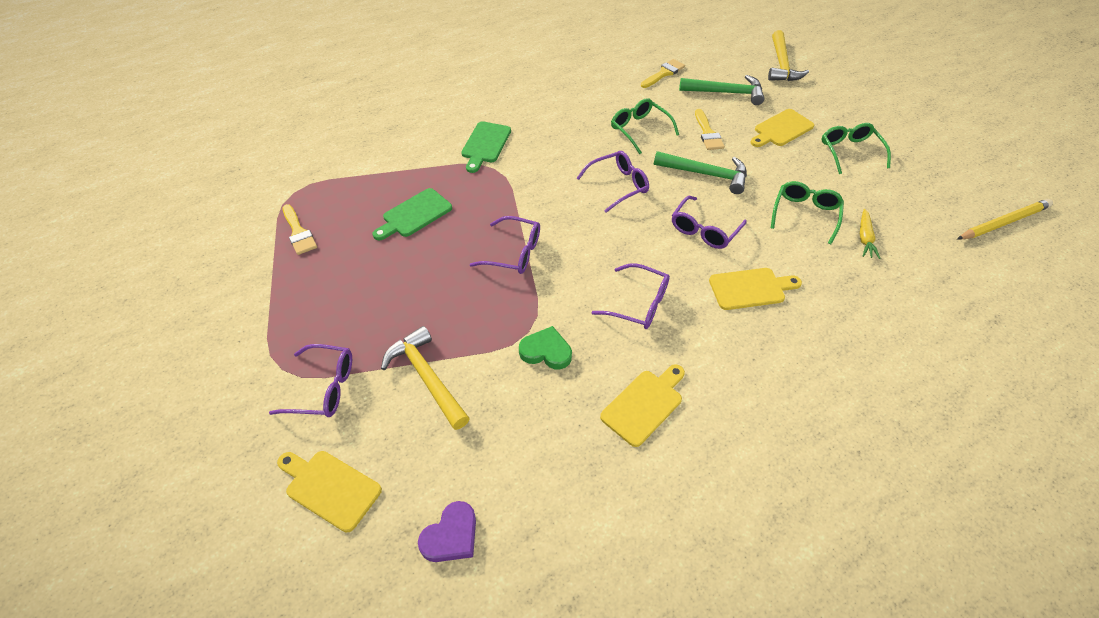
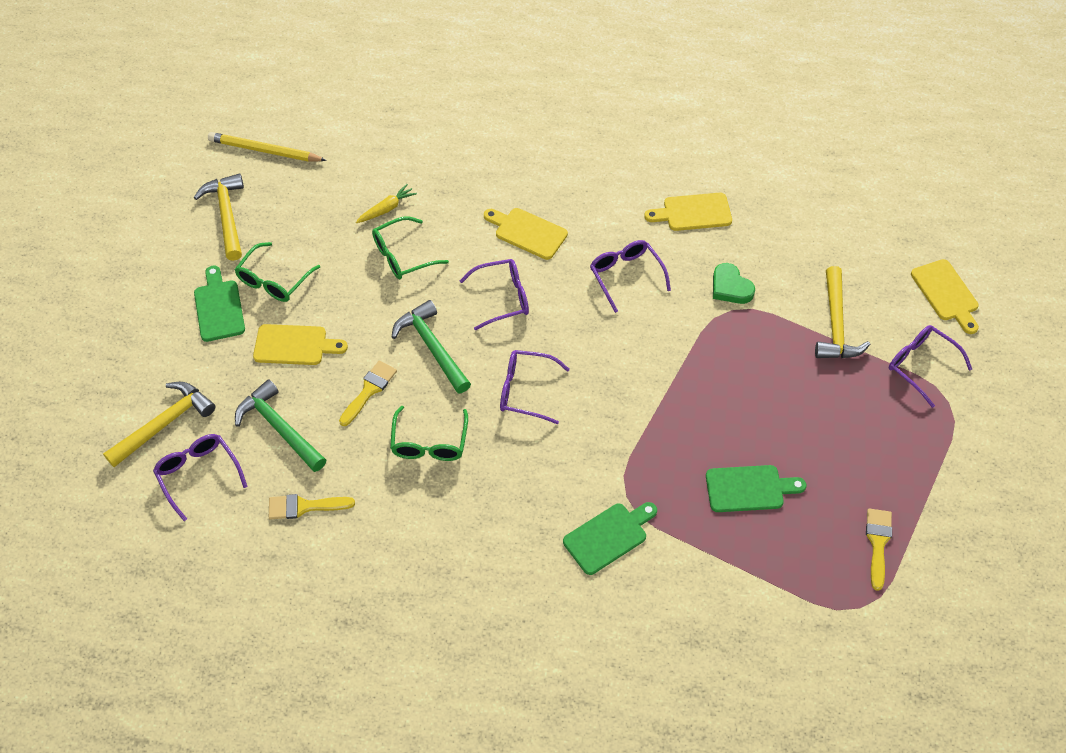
camera: 140 degrees left, 5 degrees up
purple heart [418,501,476,562] -> none
purple glasses [470,216,540,274] -> purple glasses moved to [153,434,248,521]
none -> yellow hammer [194,173,244,261]
none -> green cutting board [194,266,245,342]

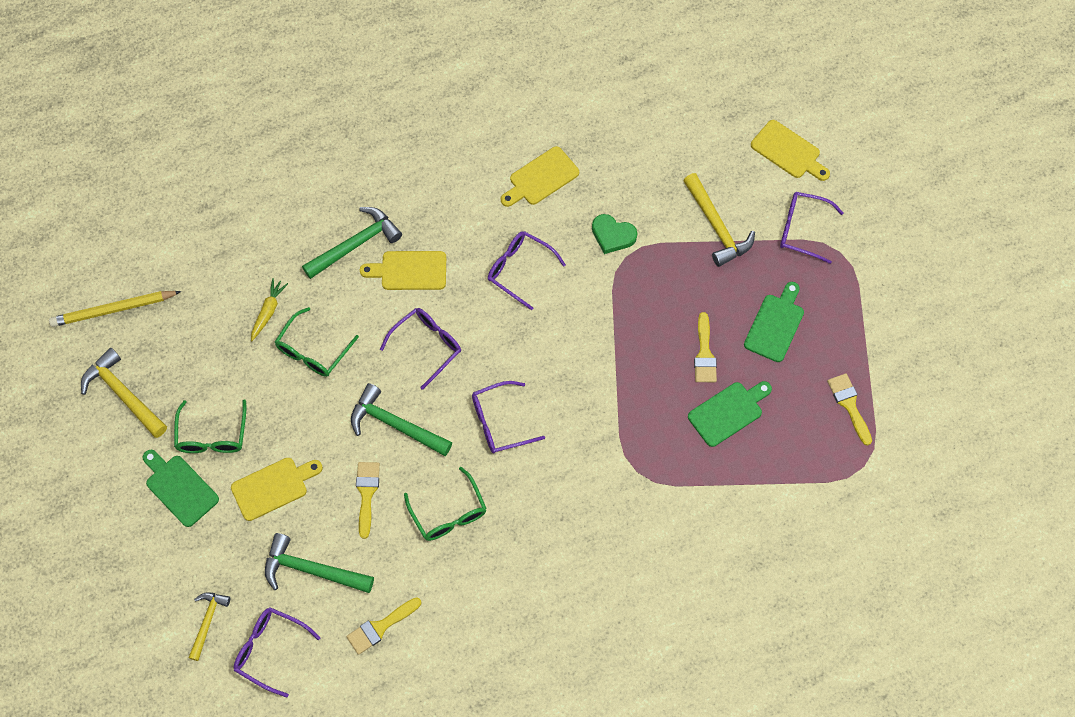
camera: 30 degrees left, 10 degrees up
yellow hammer [103,382,215,467] -> yellow hammer [189,592,231,661], size x0.62
green cutting board [563,502,657,575] -> green cutting board moved to [744,282,804,362]
none -> green hammer [302,207,402,279]
none -> yellow brush [694,312,717,382]

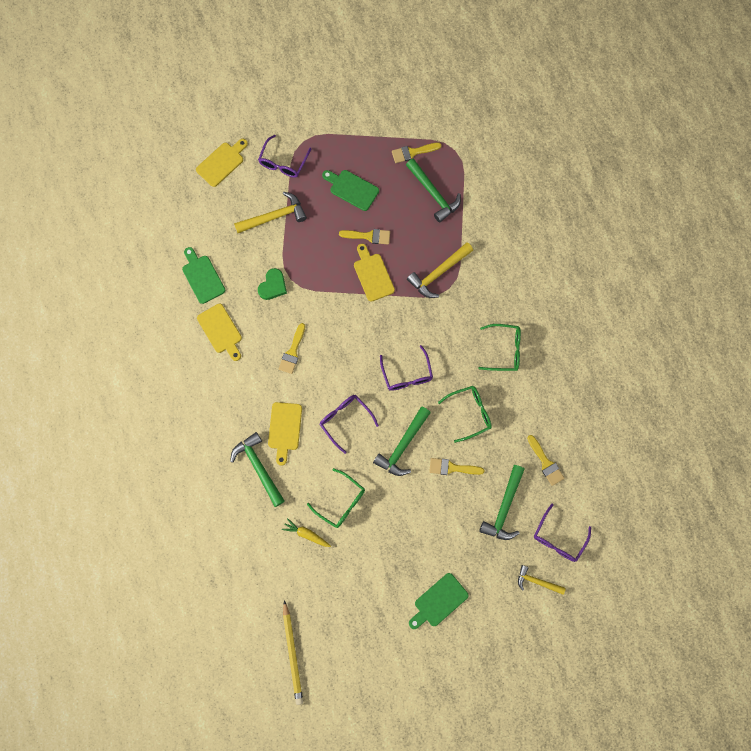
camera: 85 degrees left, 10 degrees up
yellow hammer [81,348,167,438] -> yellow hammer moved to [407,242,473,298]
green glasses [174,400,246,453] -> green glasses moved to [478,324,521,371]
yellow cutting board [231,458,323,521] -> yellow cutting board moved to [354,244,395,302]
purple glasses [488,231,566,310] -> yellow brush [279,323,305,374]
green cutting board [688,381,772,447] -> green cutting board moved to [182,247,225,304]
none -> green hammer [406,158,461,223]

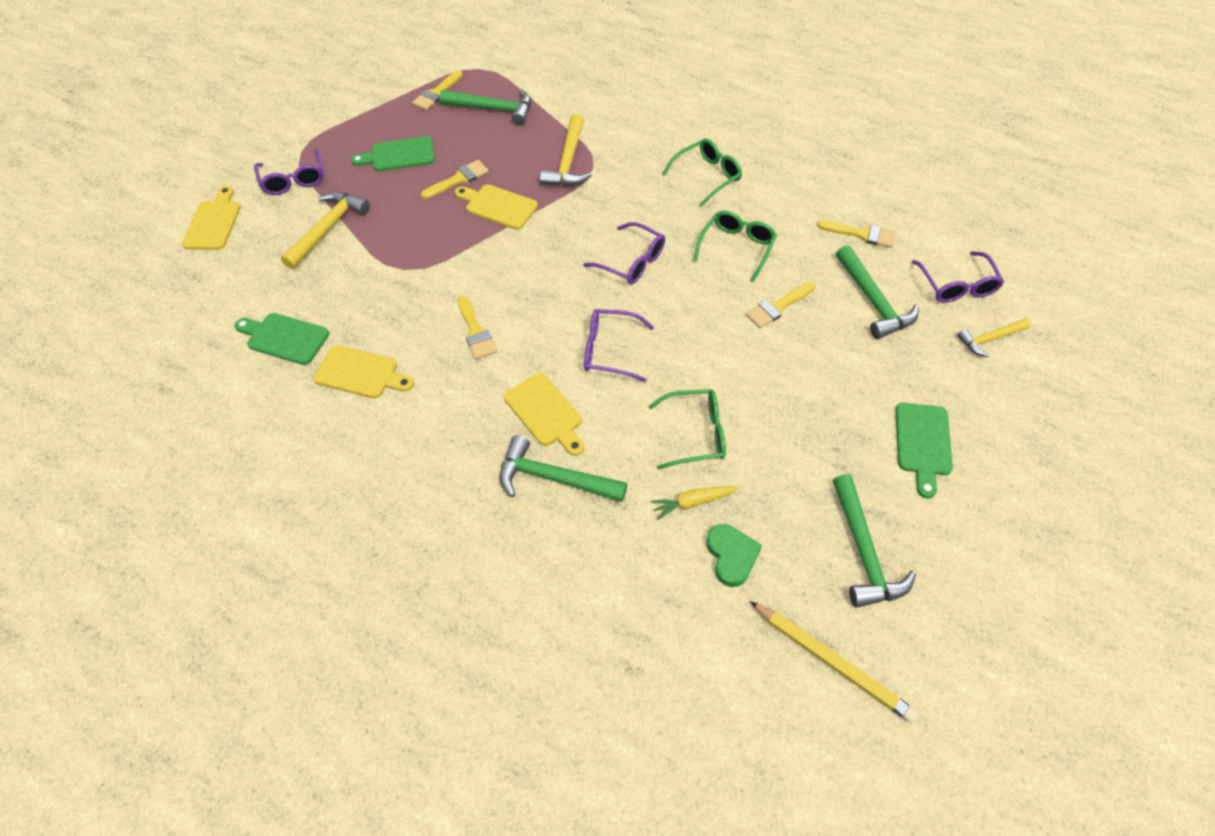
camera: 40 degrees left, 20 degrees down
green heart [258,268,287,300] -> green heart moved to [706,524,762,587]
green hammer [373,406,431,476] -> green hammer moved to [833,474,916,608]

